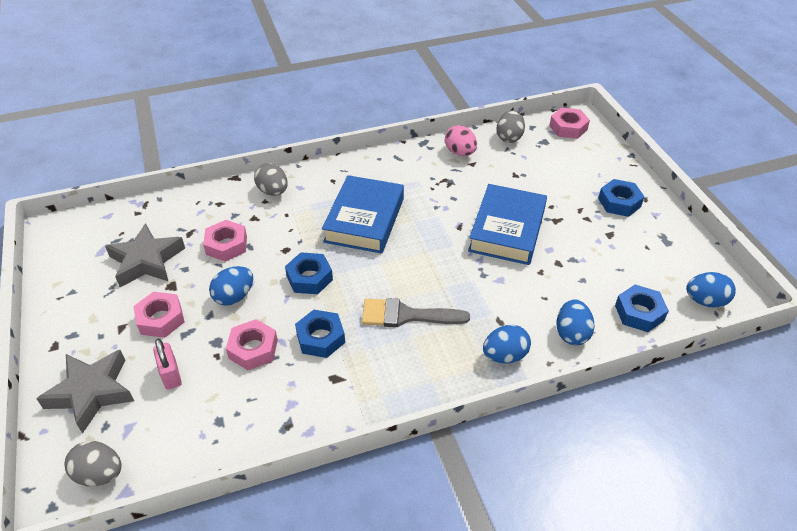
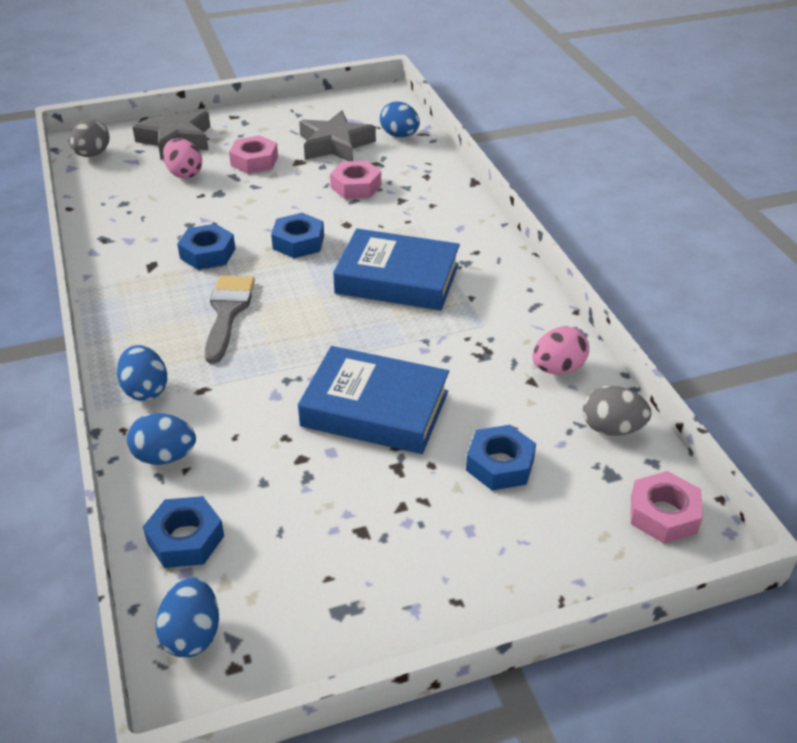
camera: 90 degrees right, 5 degrees down
pink padlock [153,338,182,390] -> pink egg [163,138,202,179]
blue egg [209,266,253,306] -> blue egg moved to [380,102,420,137]
pink nut [226,319,278,370] -> none
grey egg [254,163,288,196] -> none
blue nut [598,179,644,217] -> blue nut moved to [466,425,536,490]

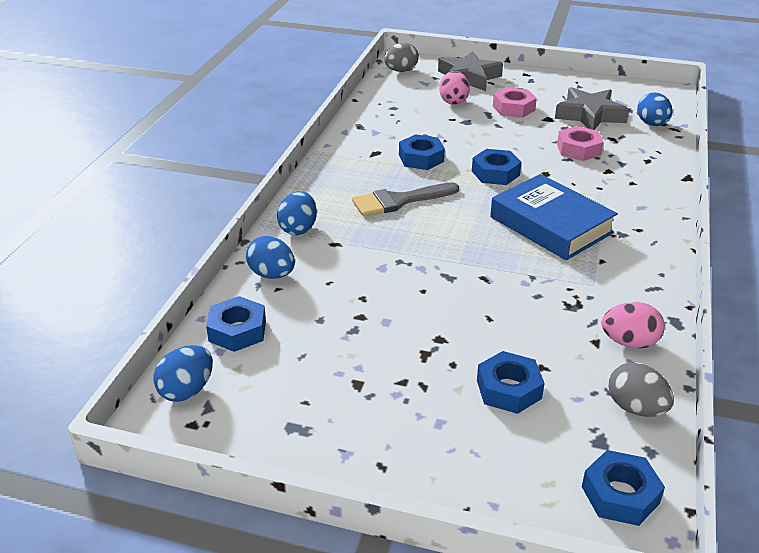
camera: 35 degrees right, 5 degrees down
grey brush [205,275,255,364] -> grey brush turned 150 degrees counterclockwise [352,182,459,217]
blue book [298,346,449,454] -> none
pink nut [631,471,703,544] -> blue nut [582,450,665,526]

